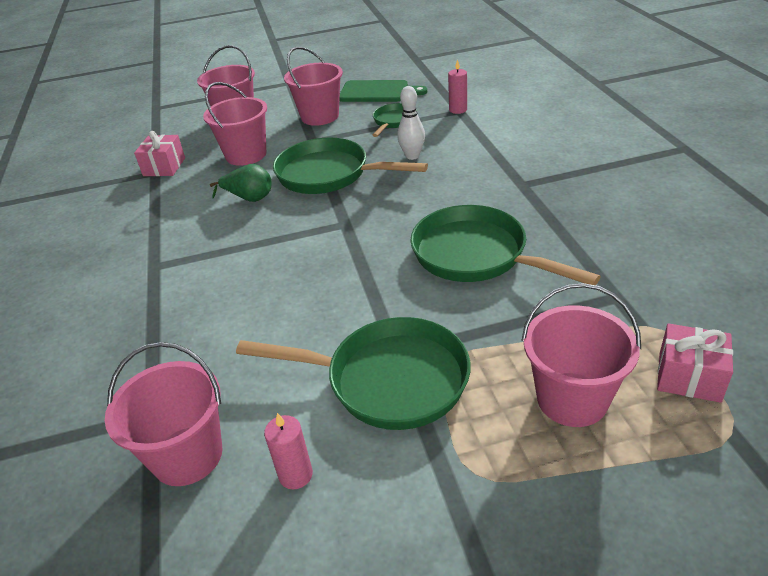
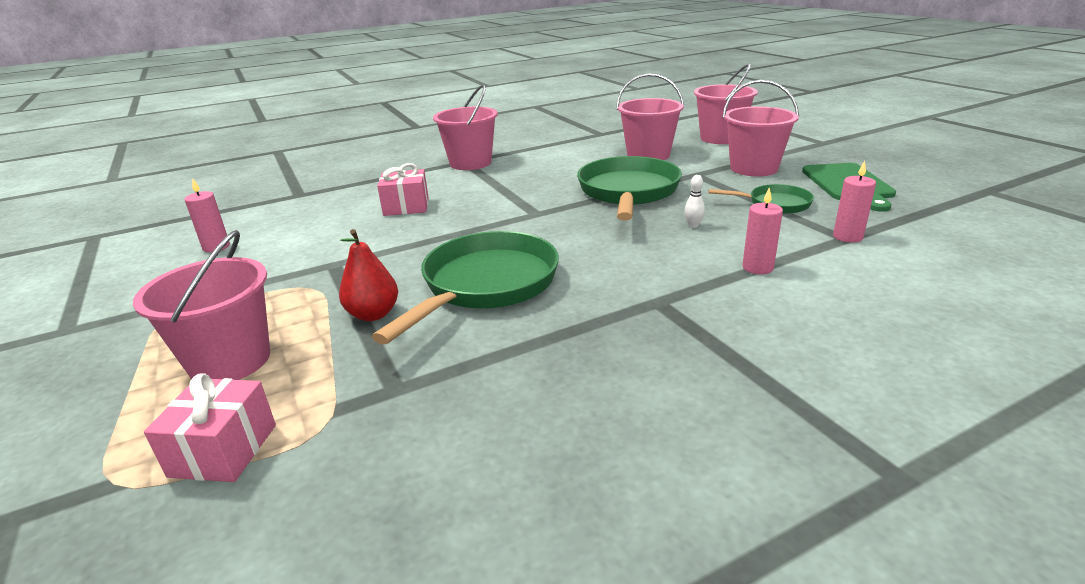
camera: 75 degrees right, 10 degrees down
pink bucket [105,342,223,486] -> pink bucket moved to [433,84,498,170]
pink gift [134,131,185,176] -> pink gift moved to [377,163,429,216]
green pear [210,164,271,202] -> none
green pan [236,317,471,430] -> none
white bowling pin [397,86,425,160] -> white bowling pin [684,175,705,228], size x0.56
none -> red pear [339,229,398,321]
none -> pink candle [742,188,783,274]

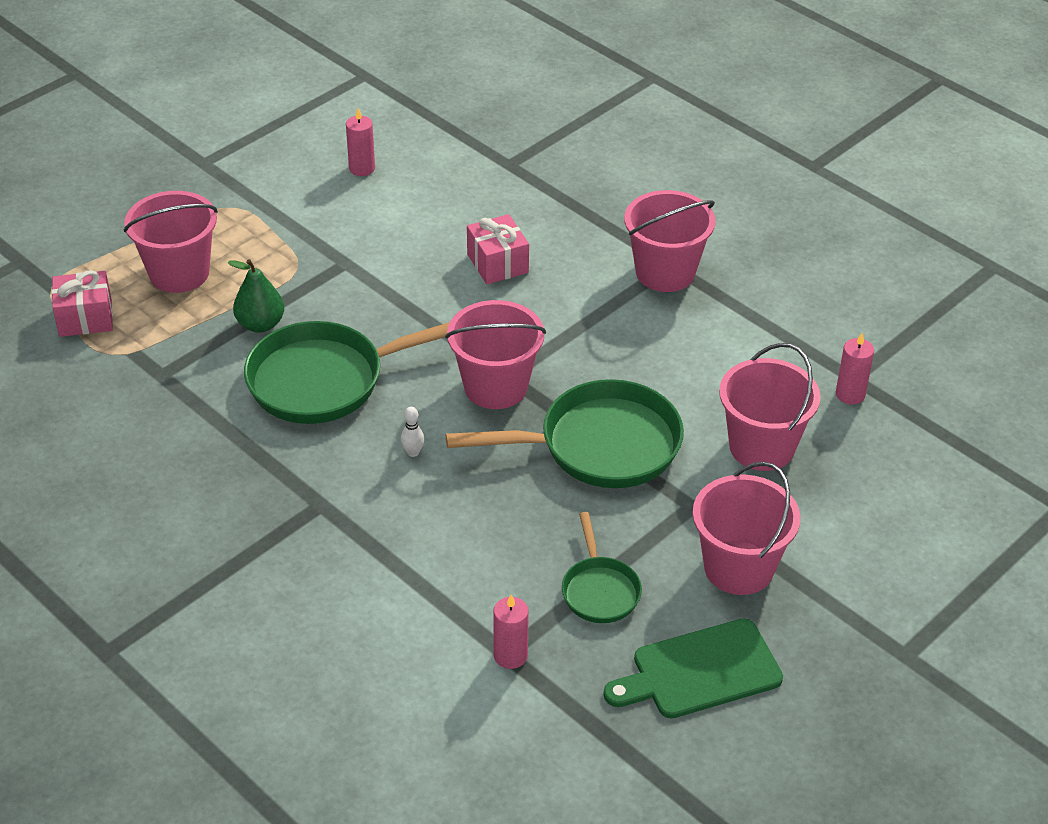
camera: 70 degrees right, 15 degrees up
red pear [339,229,398,321] -> green pear [228,259,284,332]
green pan [372,231,559,345] -> green pan turned 150 degrees clockwise [244,321,450,424]
white bowling pin [684,175,705,228] -> white bowling pin moved to [401,407,424,457]
pink bucket [694,64,758,144] -> pink bucket moved to [445,300,546,409]
pink candle [742,188,783,274] -> pink candle moved to [836,333,874,404]

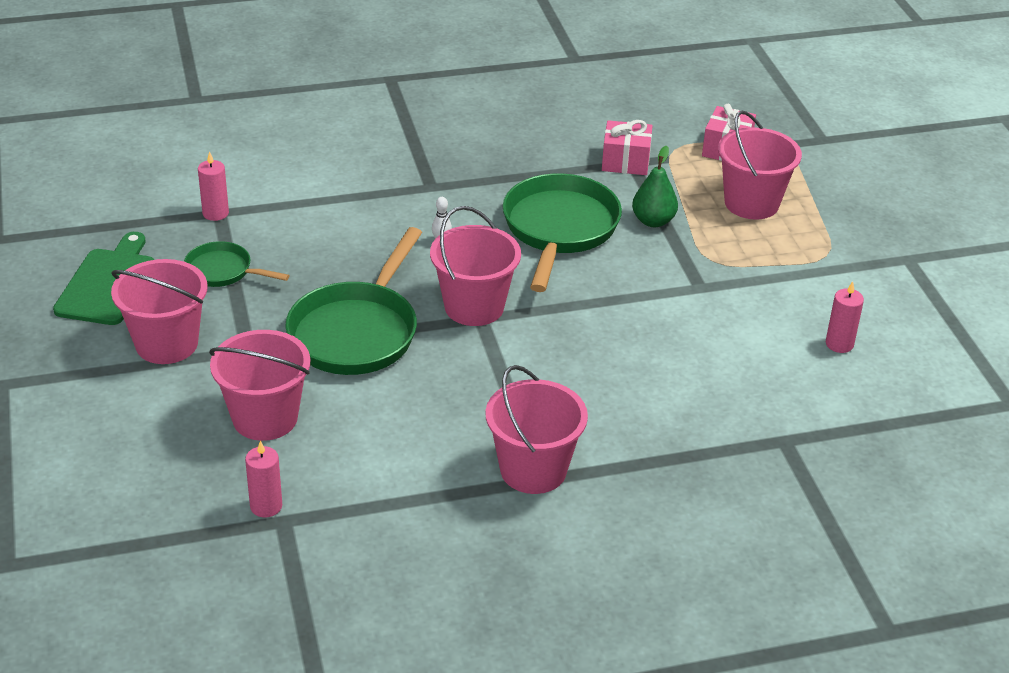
camera: 120 degrees right, 5 degrees down
pink gift [467,214,529,284] -> pink gift moved to [602,120,653,175]

